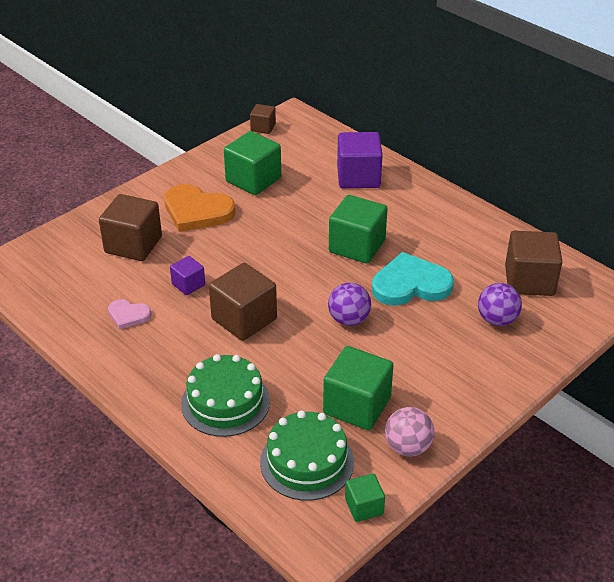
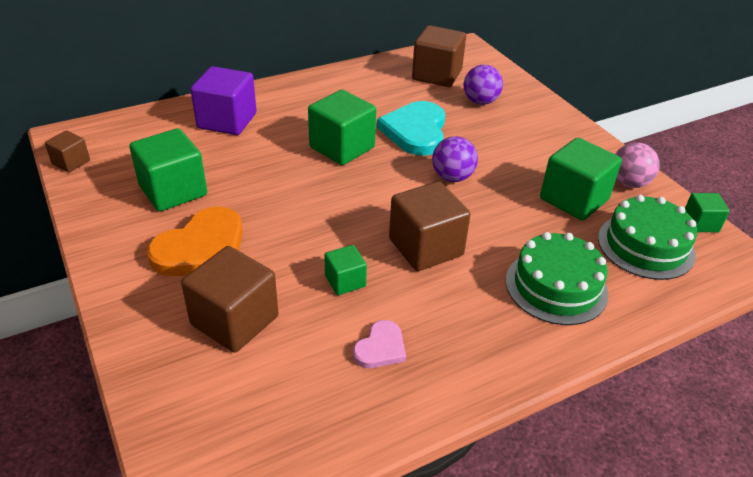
camera: 75 degrees left, 0 degrees up
purple cube [170,256,205,295] -> green cube [324,245,367,295]

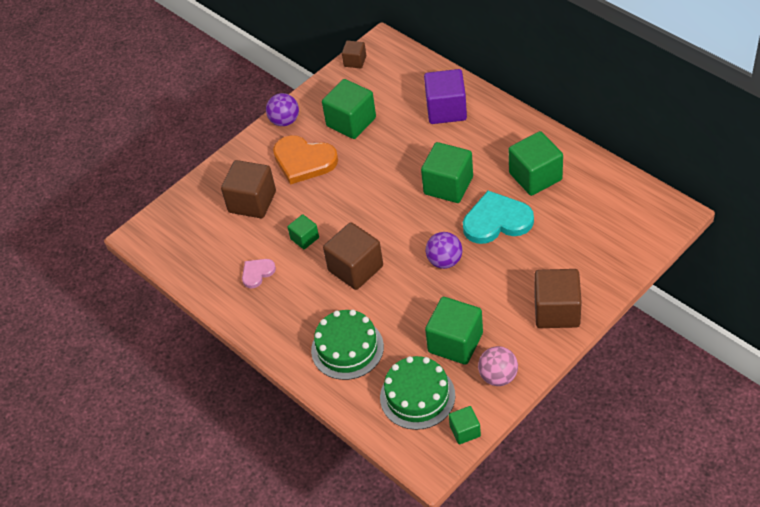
camera: 80 degrees right, 10 degrees up
pink heart [353,320,406,368] -> pink heart turned 120 degrees clockwise [242,259,276,288]
brown cube [412,25,466,87] -> brown cube moved to [534,269,582,328]
purple ball [464,65,503,105] -> purple ball moved to [266,93,299,126]
none -> green cube [509,131,563,196]

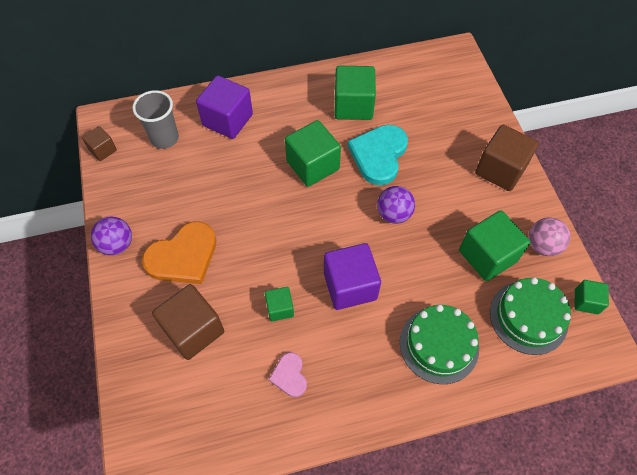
camera: 65 degrees left, 10 degrees up
green cube [322,79,376,139] -> none
brown cube [323,222,383,290] -> purple cube [324,243,381,310]
none -> grey cup [132,90,179,149]

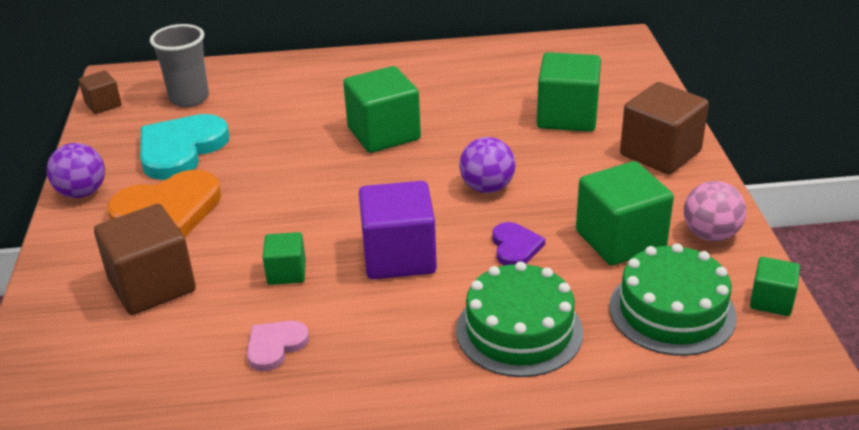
camera: 10 degrees right, 25 degrees down
purple cube [196,76,253,139] -> none
pink heart [269,352,307,397] -> pink heart turned 45 degrees clockwise [247,321,309,371]
green cube [334,66,376,120] -> green cube moved to [537,52,601,132]
turquoise heart [348,125,408,186] -> turquoise heart moved to [140,114,229,180]
none -> purple heart [492,222,545,266]

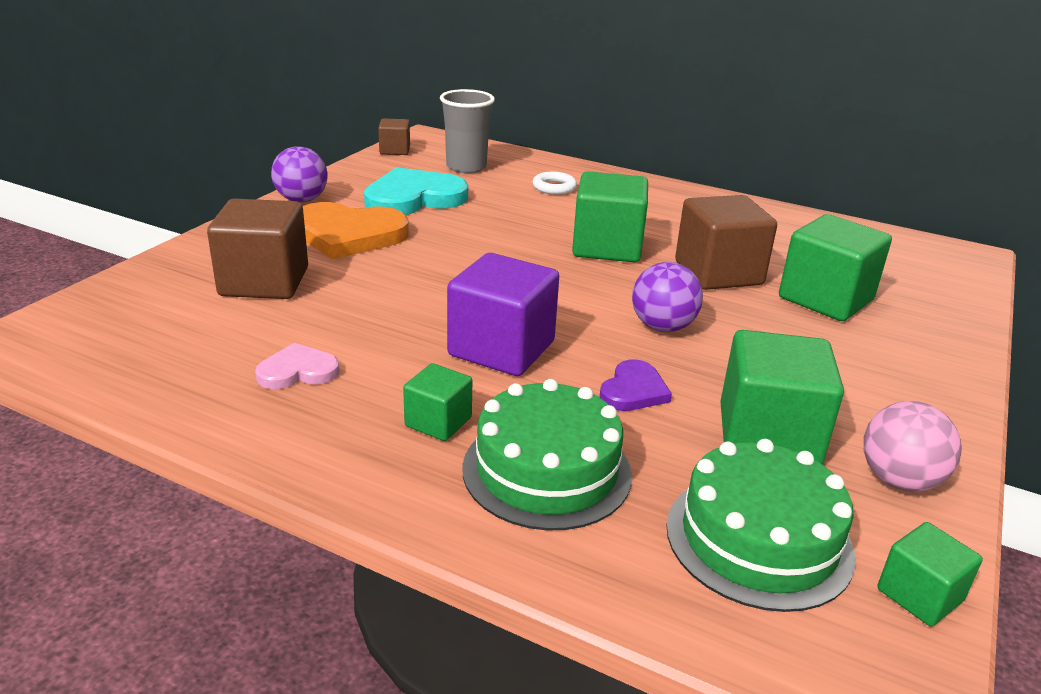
camera: 30 degrees right, 5 degrees down
green cube [263,232,306,285] -> green cube moved to [403,363,473,441]
brown cube [620,82,709,175] -> brown cube moved to [675,195,777,290]
none -> white ring [533,172,577,194]

